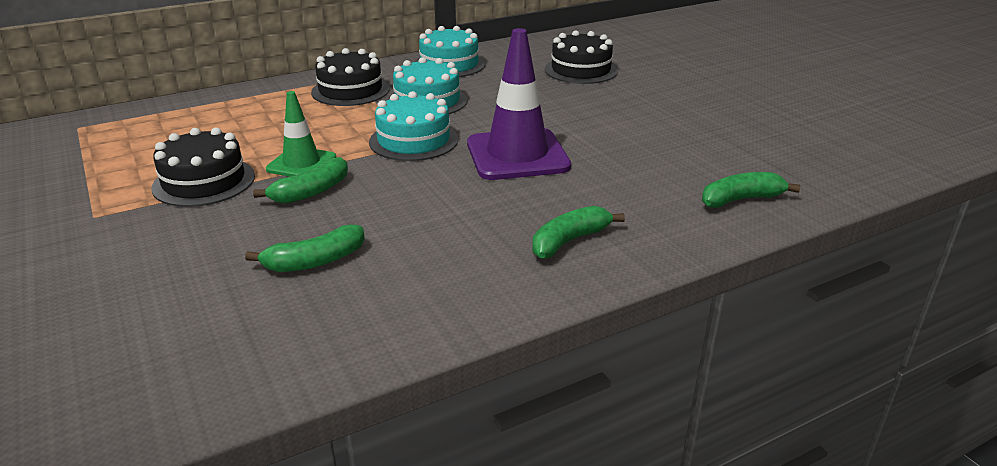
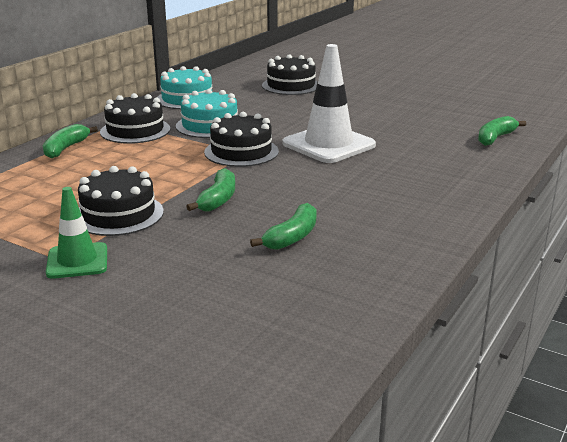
camera: 30 degrees left, 5 degrees down
green traffic cone [266,91,336,177] -> green traffic cone moved to [46,187,107,279]
turquoise cake [369,91,458,161] -> black cake [204,112,279,167]
purple traffic cone [467,28,571,180] -> white traffic cone [282,44,376,163]
green banana [532,206,625,259] -> green banana moved to [43,124,98,158]

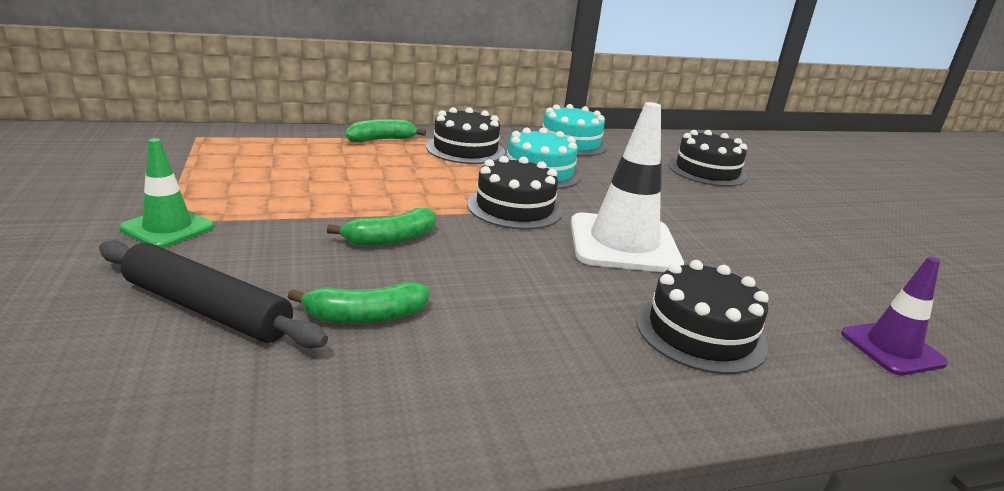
camera: 40 degrees right, 0 degrees up
black cake [78,166,164,236] -> black cake moved to [636,260,769,374]
green banana [478,116,526,146] -> purple traffic cone [841,257,948,375]
none -> black rolling pin [99,240,328,348]

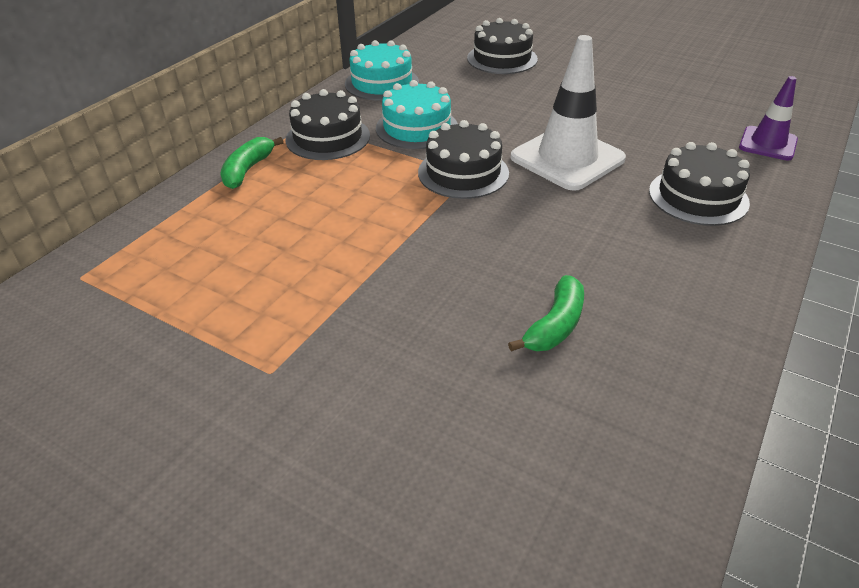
camera: 40 degrees left, 15 degrees up
black rolling pin [99,240,328,348] -> none
green traffic cone [119,138,214,248] -> none
green banana [327,208,436,246] -> none

